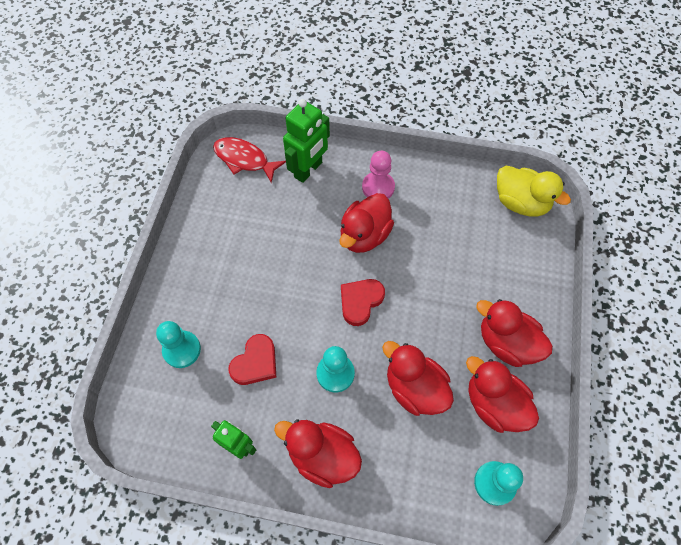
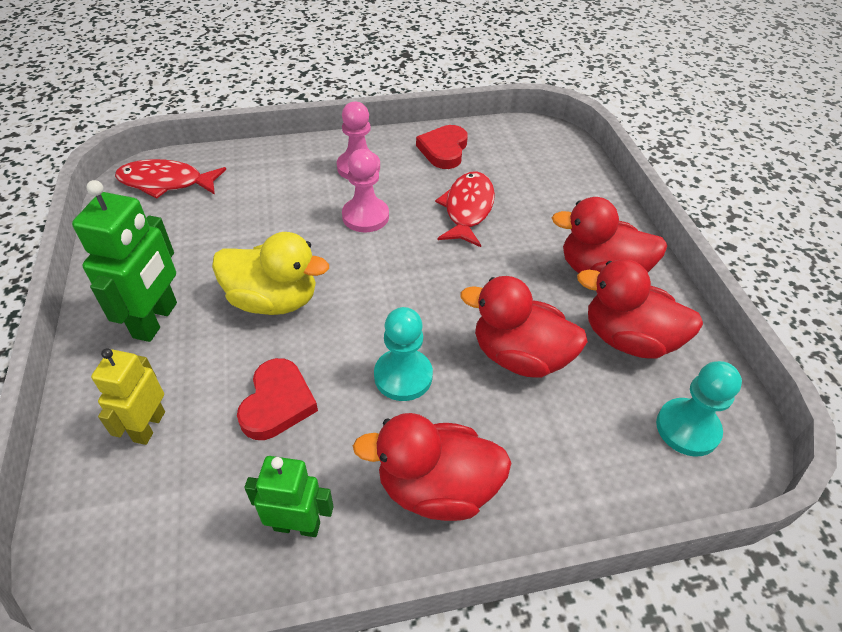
camera: 25 degrees left, 15 degrees down
turquoise pawn [156,321,201,368] -> yellow robot [91,348,165,445]
green robot [283,99,330,183] -> green robot moved to [72,180,177,342]
red duck [339,193,394,253] -> pink pawn [342,149,389,232]
red heart [341,279,385,326] -> red heart moved to [416,125,468,169]
yellow duck [497,166,571,217] -> yellow duck moved to [212,232,329,315]
none -> red fish [435,172,495,247]

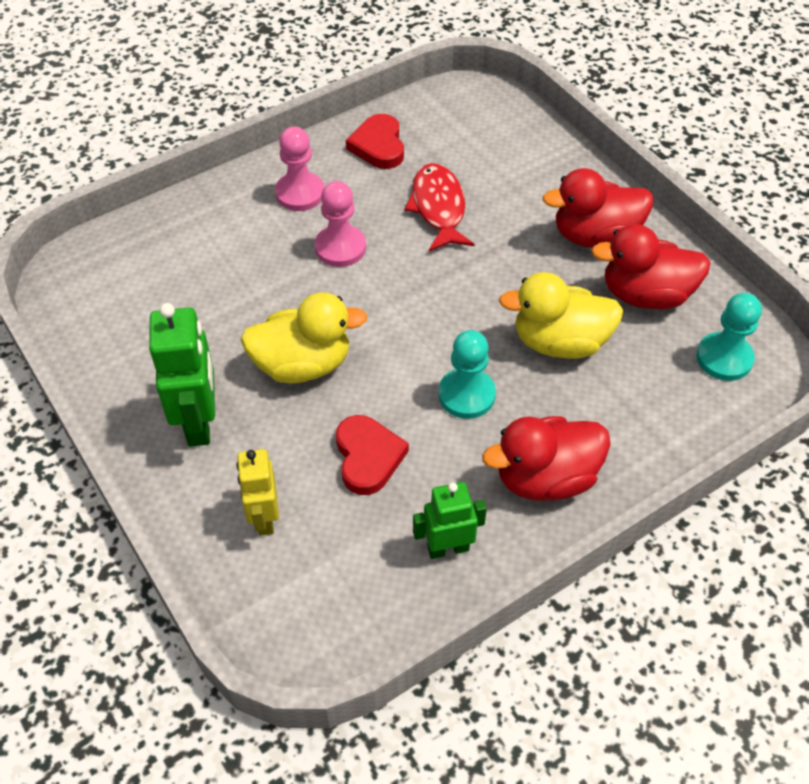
camera: 20 degrees left, 5 degrees up
red fish [115,159,226,199] -> none
red duck [460,276,588,378] -> yellow duck [499,272,623,359]

